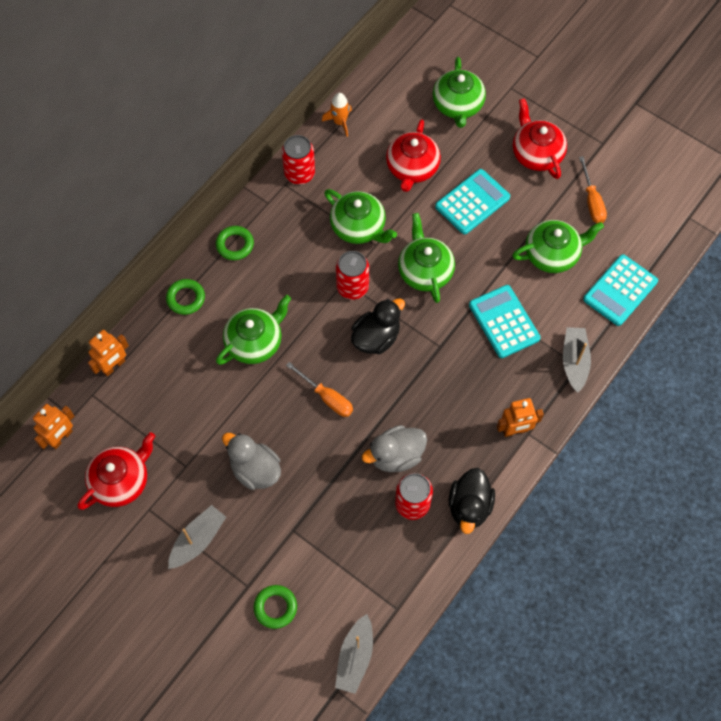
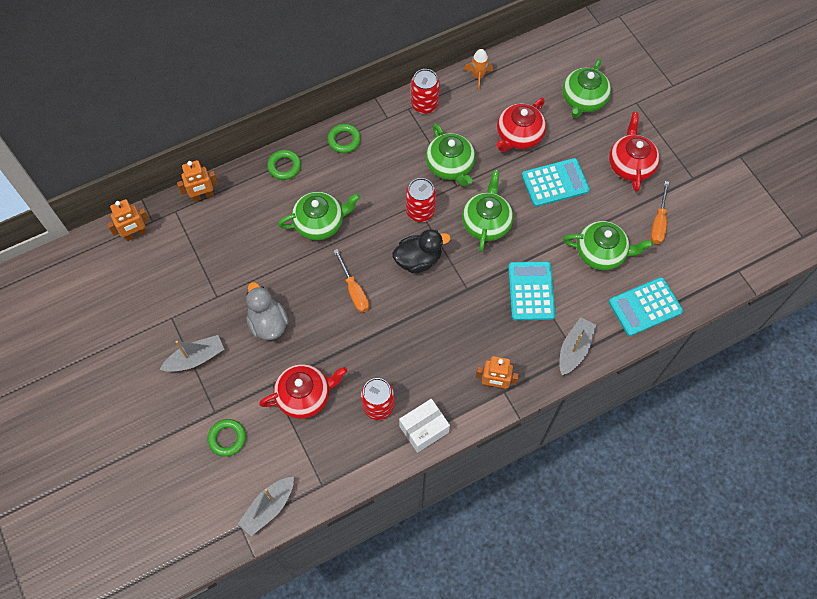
camera: 25 degrees right, 0 degrees up
red teapot [78,432,155,510] -> red teapot moved to [259,364,347,419]
grey duck [362,425,427,472] -> none
black duck [449,468,495,534] -> white box [399,399,450,453]

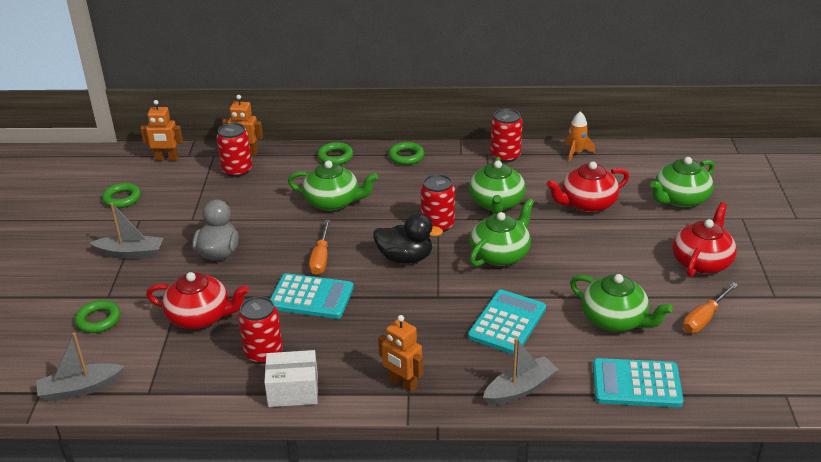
camera: 30 degrees right, 30 degrees down
turquoise calculator [522,158,590,207] -> turquoise calculator moved to [270,273,354,319]
none -> green ring [102,183,141,208]
none -> red can [217,123,252,177]

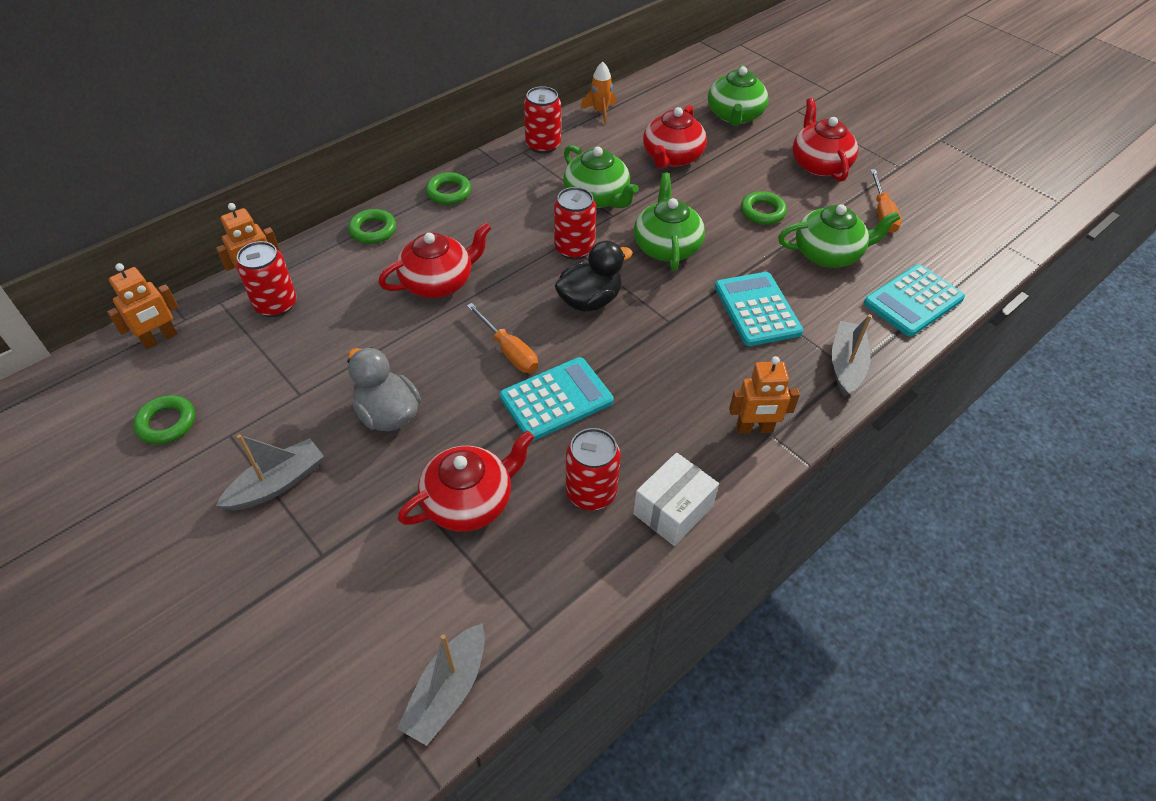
camera: 45 degrees left, 15 degrees up
green ring [75,300,120,333] -> green ring moved to [741,191,787,225]
green teapot [288,160,378,211] -> red teapot [378,222,491,298]

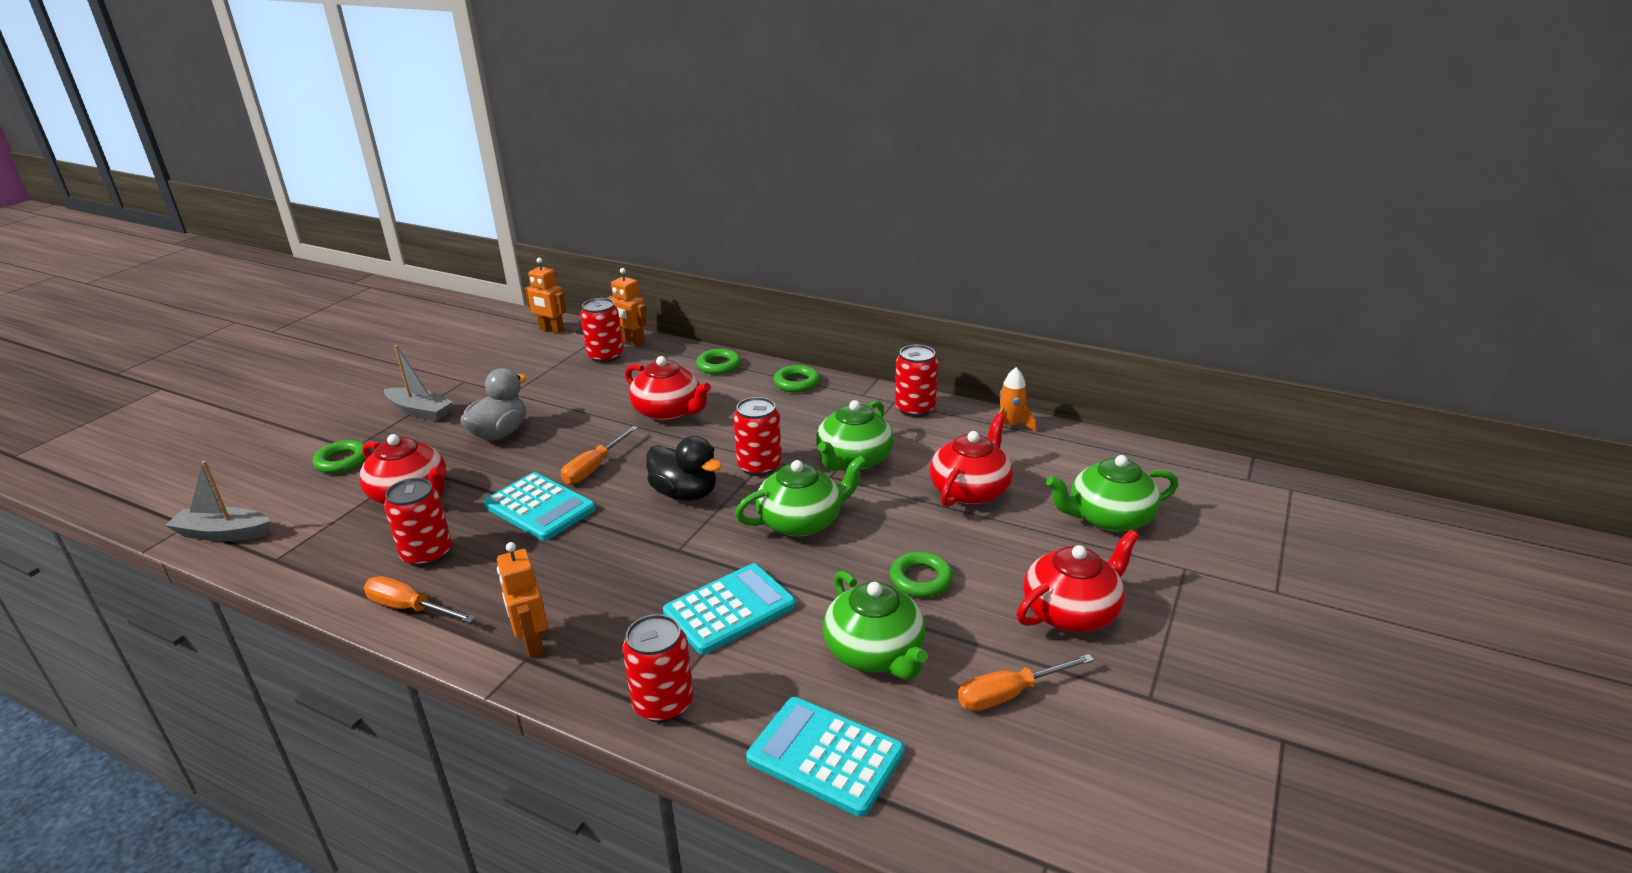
camera: 70 degrees right, 20 degrees down
green ring [133,395,195,444] -> green ring moved to [313,440,366,474]
white box [633,453,719,546] -> orange screwdriver [364,576,476,623]
red teapot [643,105,707,169] -> red teapot turned 120 degrees clockwise [929,413,1013,507]
grey boat [831,314,872,397] -> red can [622,614,693,722]

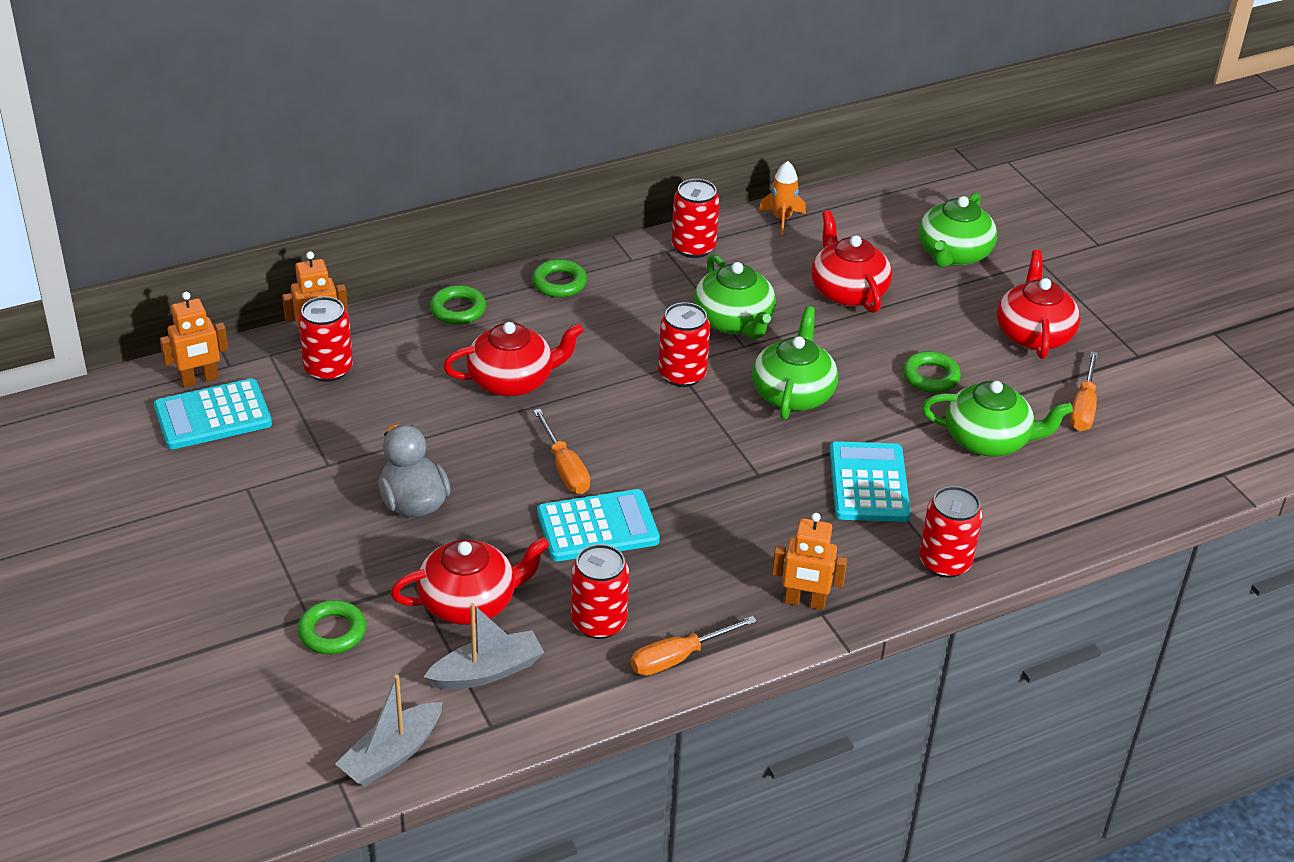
camera: 55 degrees left, 10 degrees up
grey boat [384,345,453,421] -> grey boat moved to [424,603,544,690]
black duck [646,436,722,501] -> none
turquoise calculator [746,697,905,817] -> turquoise calculator moved to [154,378,272,449]

